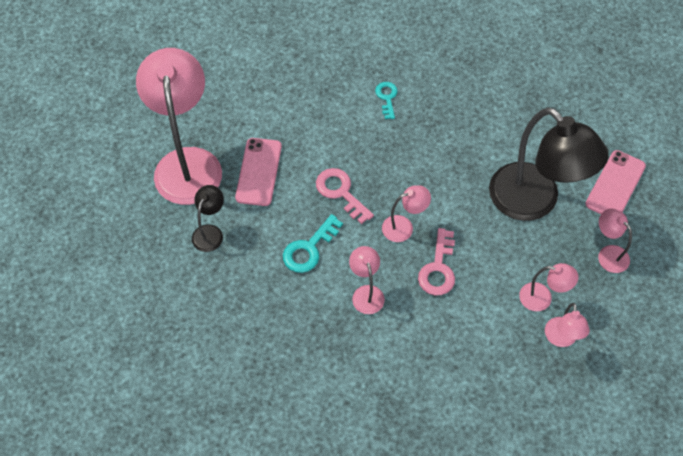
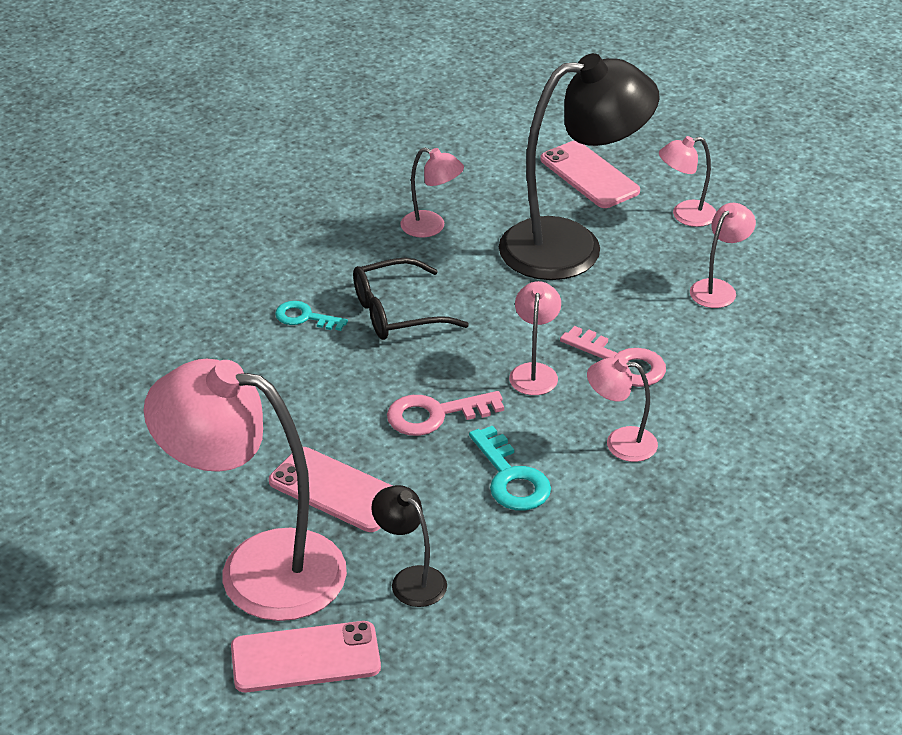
camera: 65 degrees left, 20 degrees down
pink lamp [545,303,590,347] -> pink lamp moved to [400,147,464,238]
none -> pink phone [231,621,381,692]
none -> black glasses [353,257,469,340]

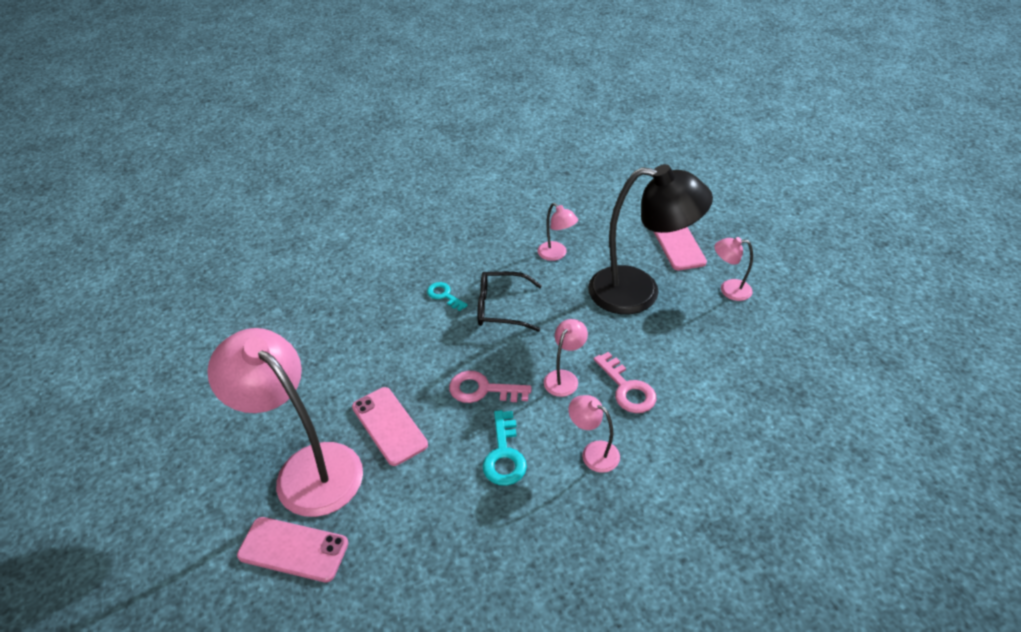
camera: 25 degrees right, 5 degrees up
black lamp [371,485,447,607] -> none
pink lamp [690,203,756,308] -> none

